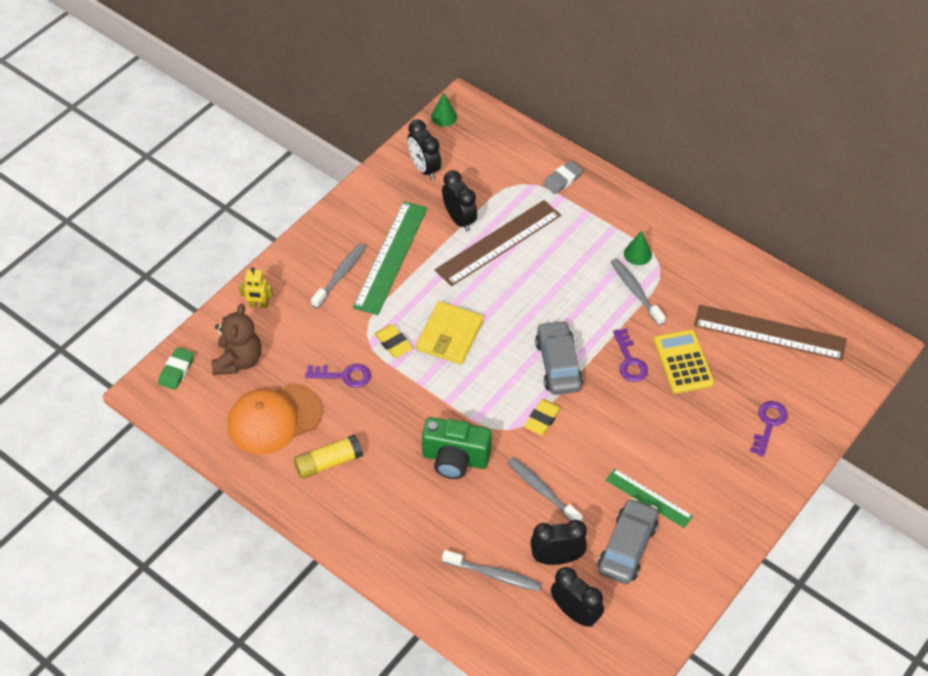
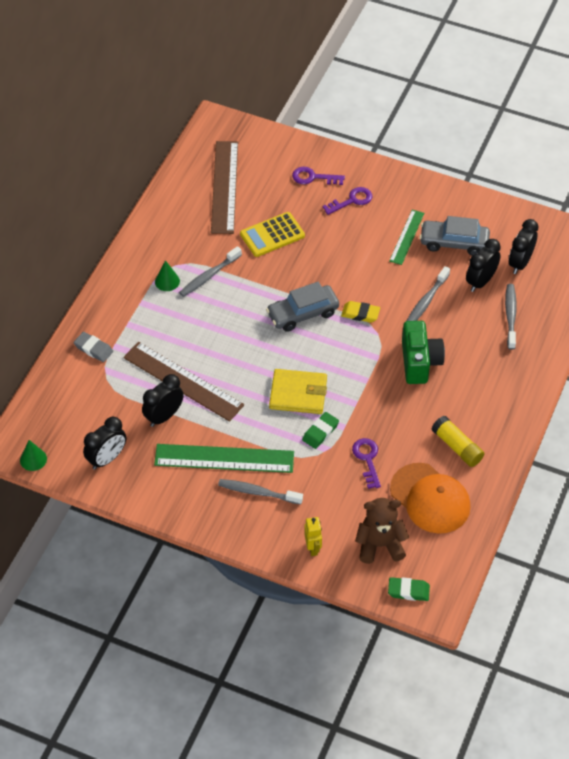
camera: 105 degrees left, 0 degrees up
yellow eraser [374,324,413,358] -> green eraser [302,412,339,449]
black clock [530,520,587,565] -> black clock turned 60 degrees clockwise [466,239,501,292]
purple key [613,328,648,382] -> purple key moved to [323,187,372,215]

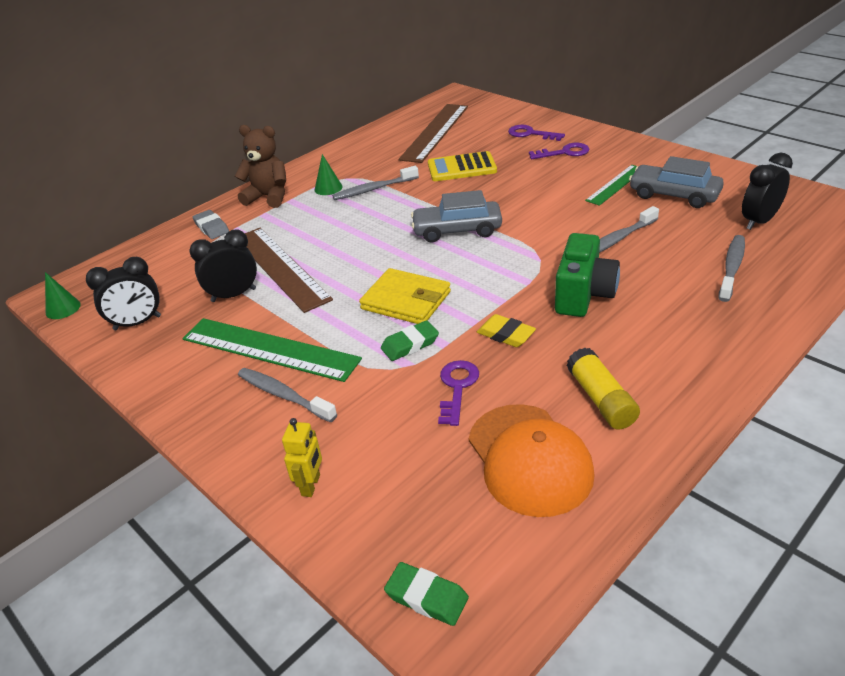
camera: 25 degrees right, 15 degrees down
yellow eraser [341,301,380,323] -> yellow eraser moved to [477,314,536,347]
brown teddy bear [355,498,409,564] -> brown teddy bear moved to [235,125,286,208]
black clock [466,239,501,292] -> none

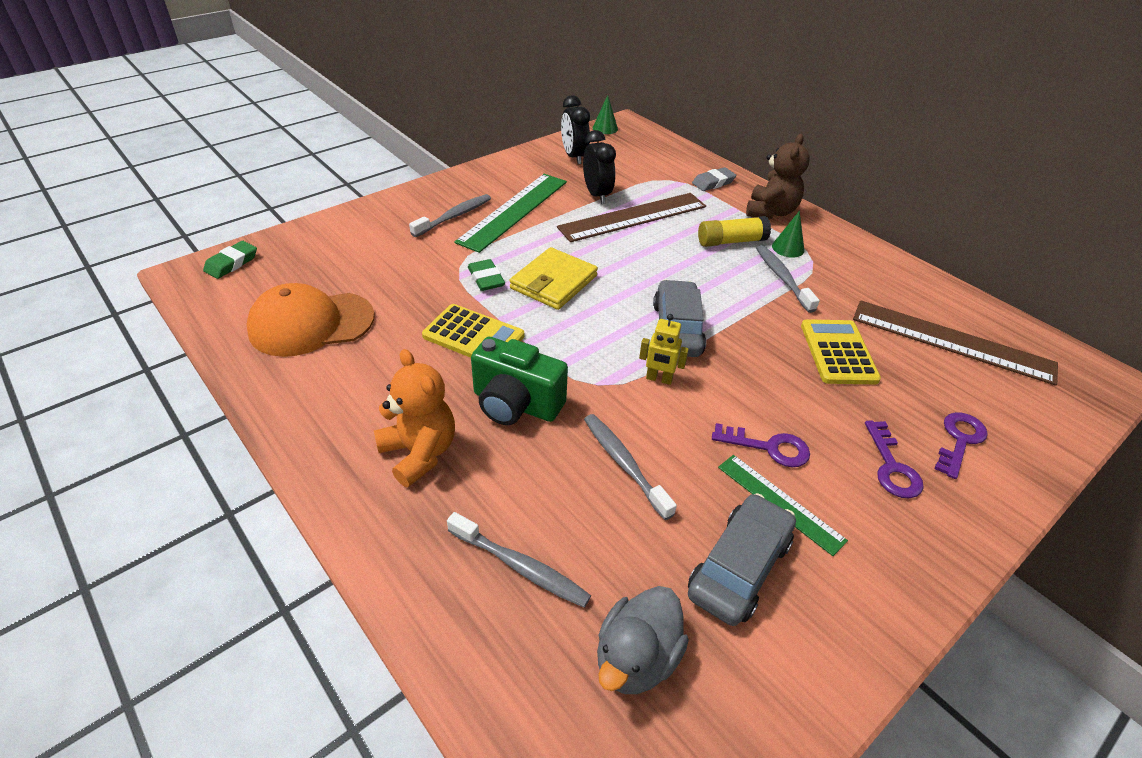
camera: 90 degrees right, 5 degrees up
yellow robot [282,418,322,497] -> yellow robot moved to [639,314,689,385]
purple key [438,360,479,426] -> purple key moved to [712,423,810,467]
yellow eraser [477,314,536,347] -> yellow calculator [422,304,524,358]
yellow glue stick [566,348,640,430] -> yellow glue stick moved to [698,216,771,247]
black clock [742,153,793,230] -> grey duck [597,586,689,694]
none -> orange teddy bear [374,349,455,487]

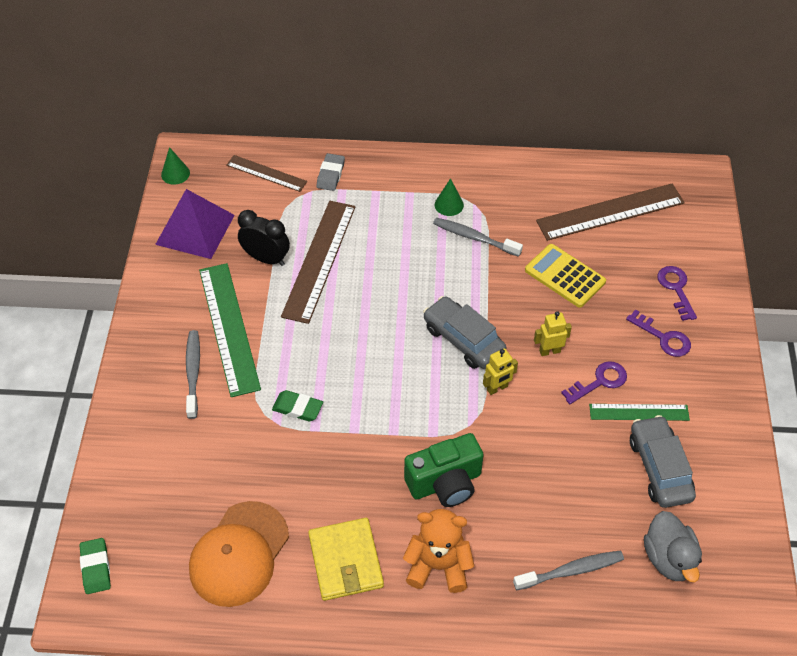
camera: 45 degrees left, 10 degrees up
yellow calculator [422,304,524,358] -> none
yellow wallet [509,247,598,310] -> yellow wallet moved to [308,518,384,601]
black clock [561,95,590,164] -> purple pyramid [155,189,235,259]
grey toothbrush [584,414,677,520] -> none
yellow glue stick [698,216,771,247] -> none
brown teddy bear [746,134,810,219] -> none
none -> brown ruler [226,155,307,192]
none -> yellow robot [534,311,572,356]

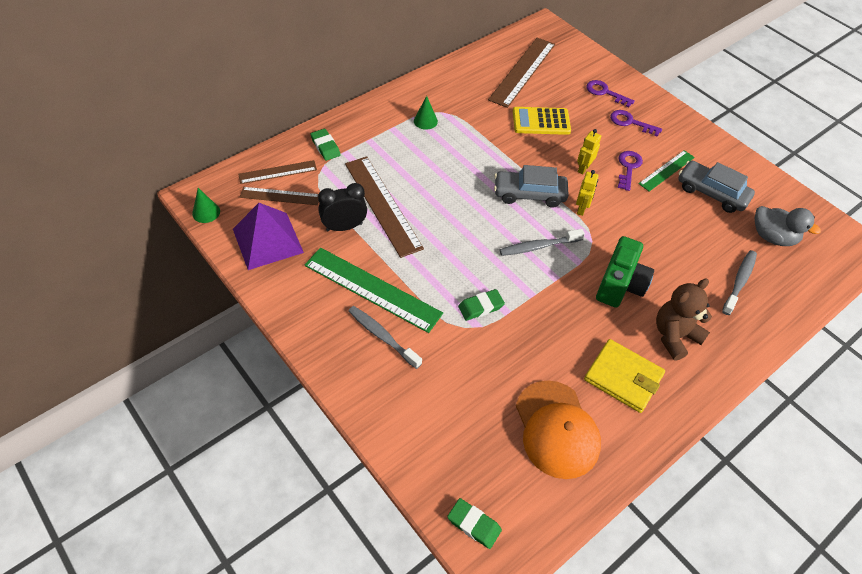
camera: 45 degrees left, 0 degrees up
grey eraser [316,153,345,191] -> green eraser [310,129,341,161]
orange teddy bear [403,509,474,593] -> brown teddy bear [656,279,712,361]
grey toothbrush [433,218,523,257] -> grey toothbrush moved to [499,229,585,256]
purple key [626,309,691,357] -> purple key turned 150 degrees counterclockwise [610,110,662,137]
none -> brown ruler [240,187,319,205]

